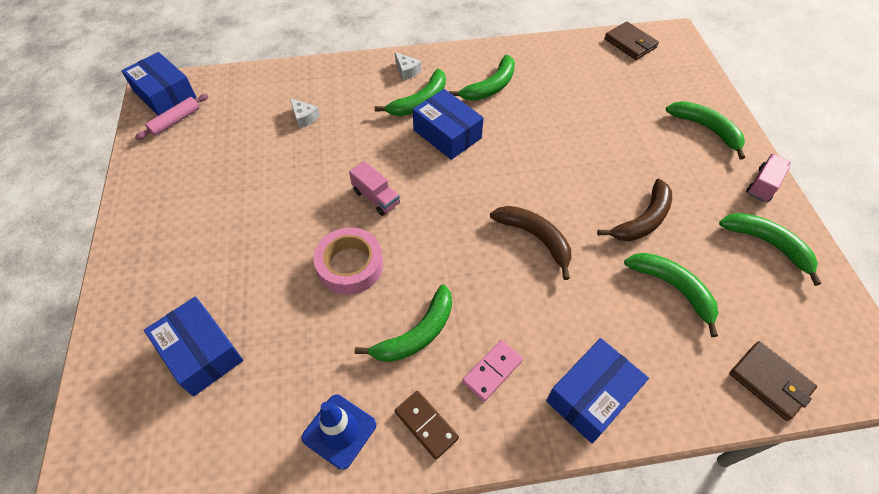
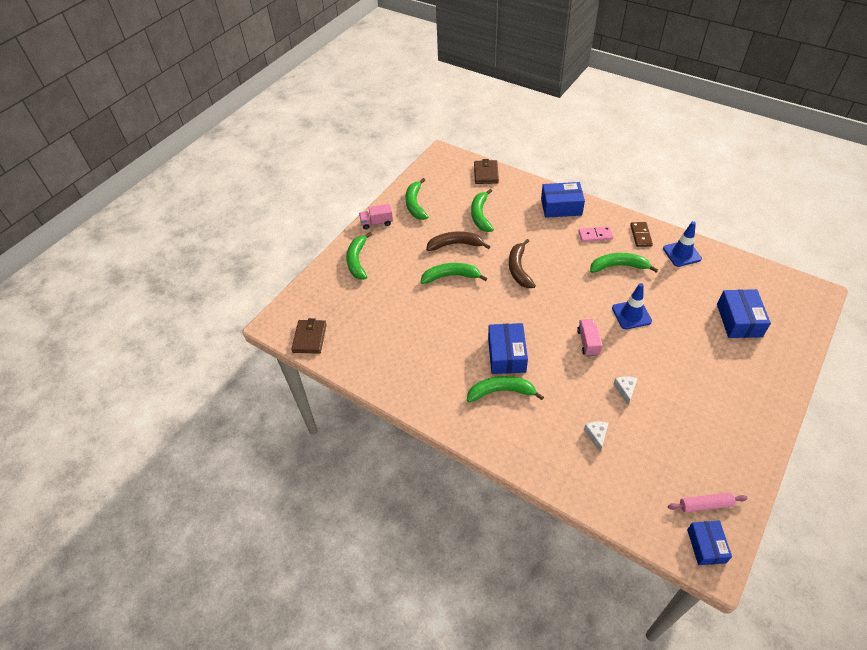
camera: 135 degrees left, 5 degrees down
blue box [122,52,196,116] -> blue box [687,520,732,565], size x0.67
pink tape [314,227,383,295] -> blue traffic cone [612,283,652,329]
white cheese [395,52,421,81] -> white cheese moved to [613,376,638,405]
green banana [449,54,515,101] -> green banana moved to [421,263,487,284]

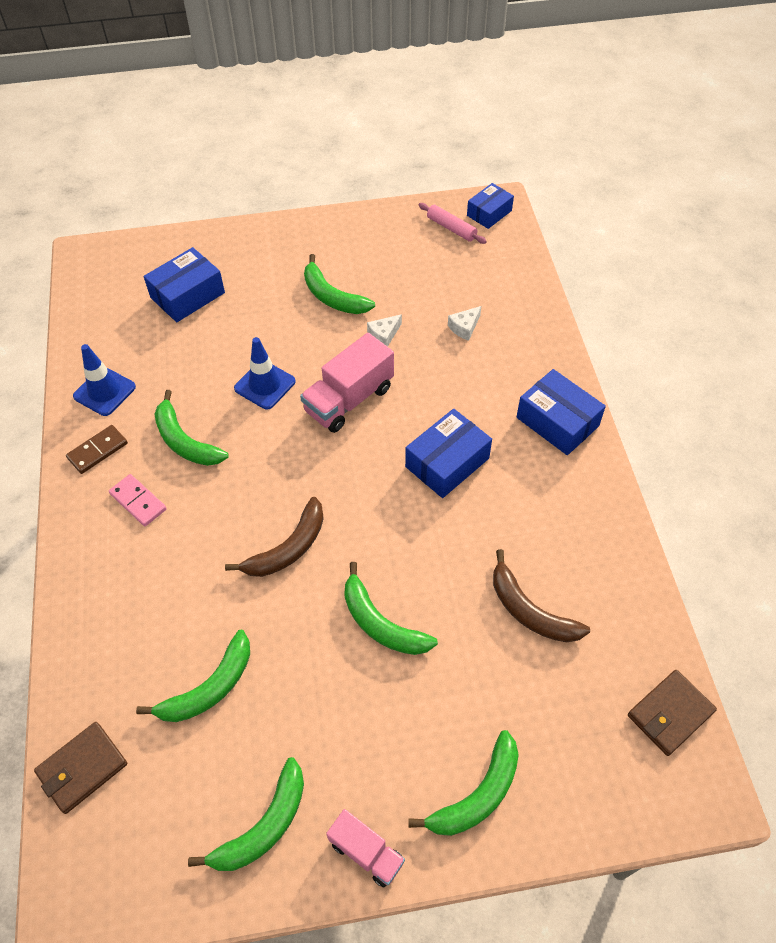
camera: 135 degrees left, 5 degrees up
brown banana [426,231,491,251] -> brown banana moved to [493,549,590,642]
green banana [467,376,544,402] -> green banana moved to [304,254,375,314]
blue box [541,182,585,218] -> blue box moved to [517,369,606,455]
pink truck [577,319,603,356] -> pink truck [300,333,394,433], size x1.69

